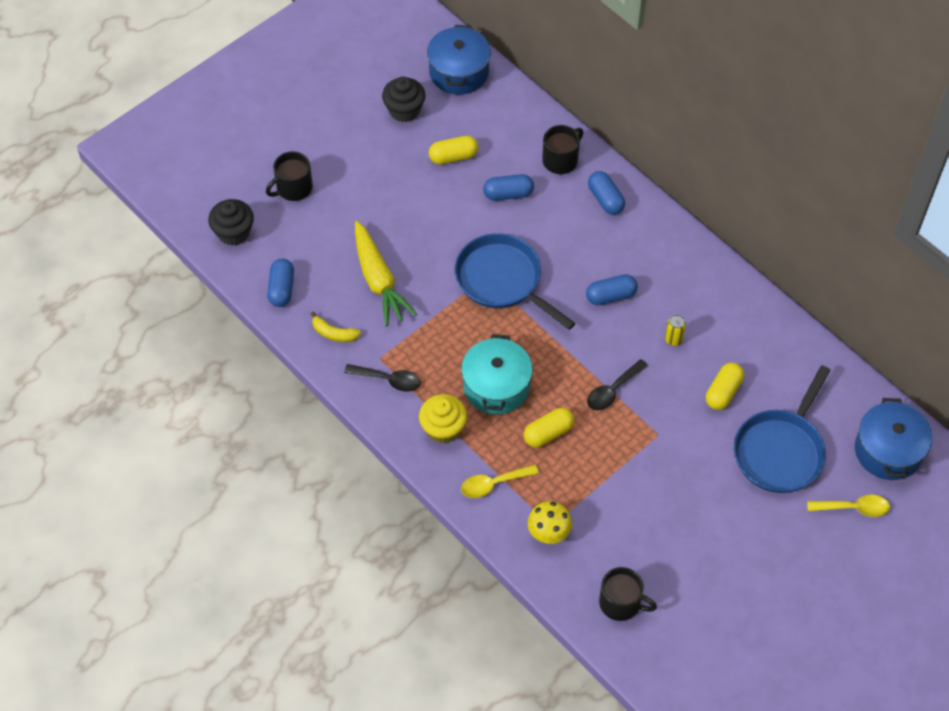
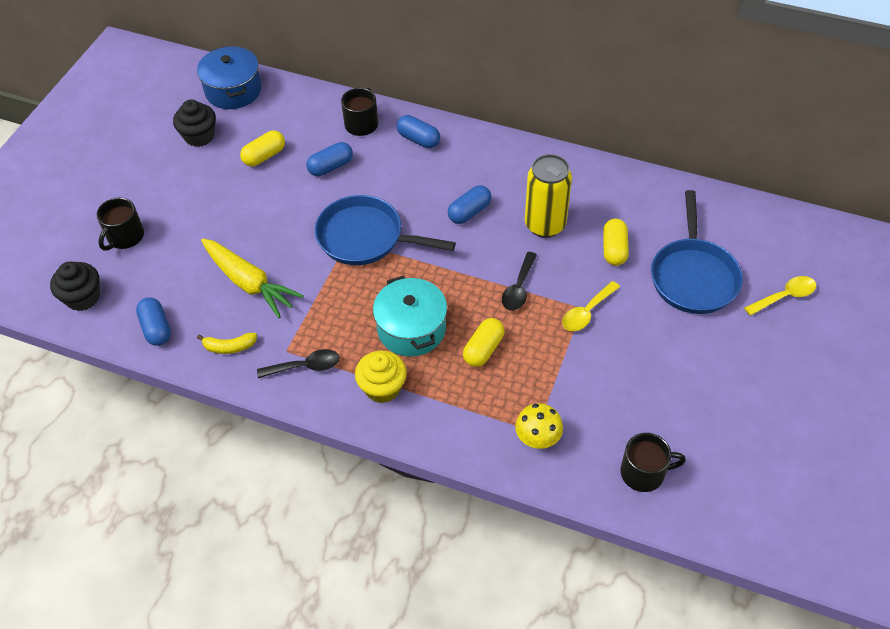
camera: 25 degrees left, 5 degrees down
yellow spoon [461,465,539,498] -> yellow spoon moved to [562,281,620,331]
yellow can [665,314,686,346] -> yellow can [525,154,572,238], size x2.35
blue pot [855,398,932,480] -> none

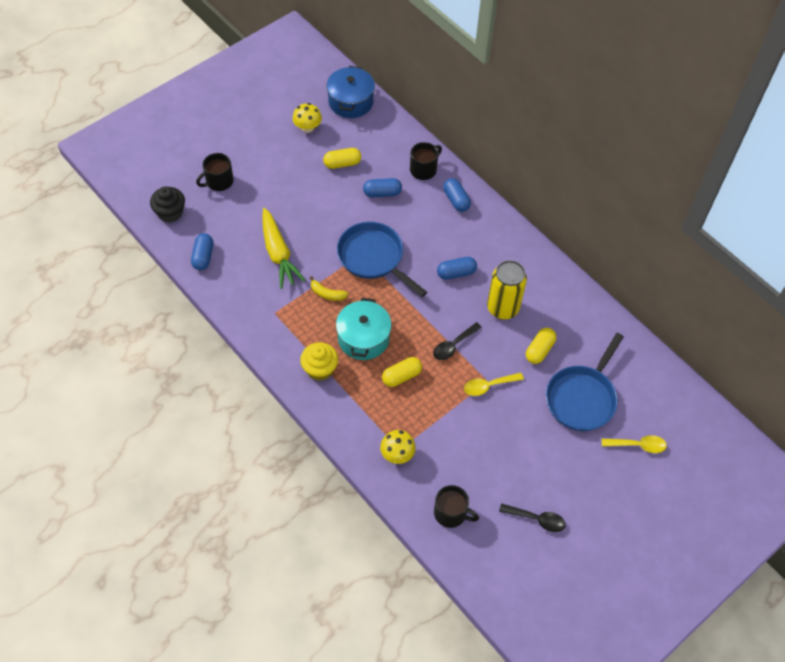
camera: 25 degrees right, 5 degrees up
black cupcake [173,100,216,147] -> yellow mushroom [293,103,322,133]
yellow banana [197,333,257,354] -> yellow banana moved to [310,276,348,301]
black spoon [257,349,340,378] -> black spoon moved to [499,503,566,532]

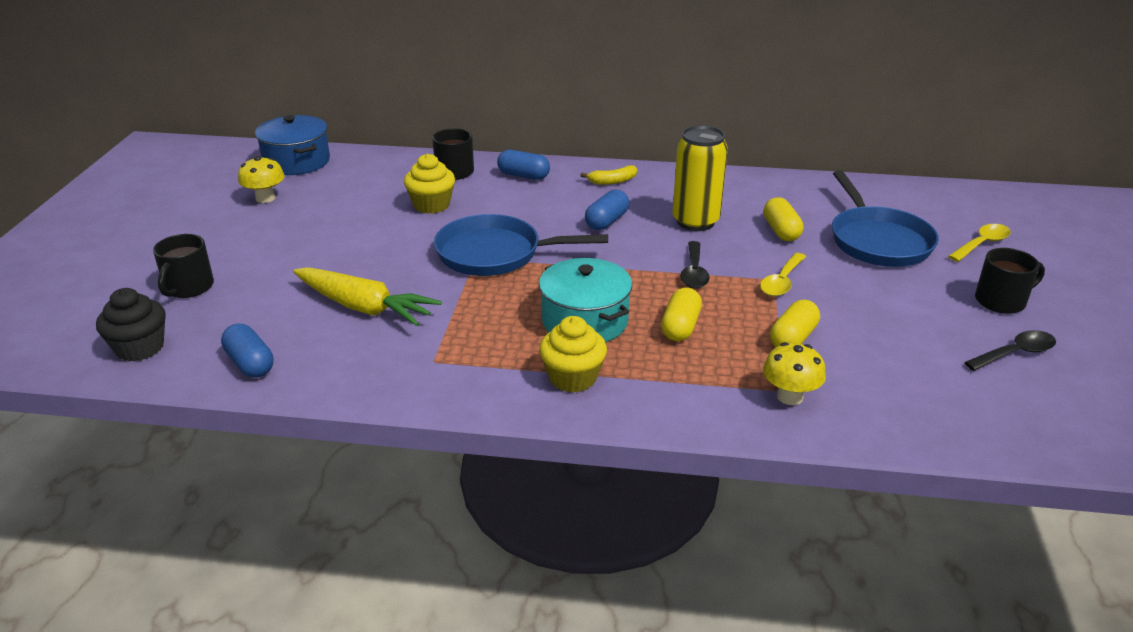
camera: 40 degrees left, 25 degrees down
yellow banana [310,276,348,301] -> yellow banana moved to [580,165,637,185]
yellow capsule [323,148,361,169] -> yellow capsule moved to [770,300,820,347]
blue capsule [363,178,402,197] -> yellow cupcake [404,154,455,214]
black mug [434,485,479,528] -> black mug moved to [975,248,1045,314]

